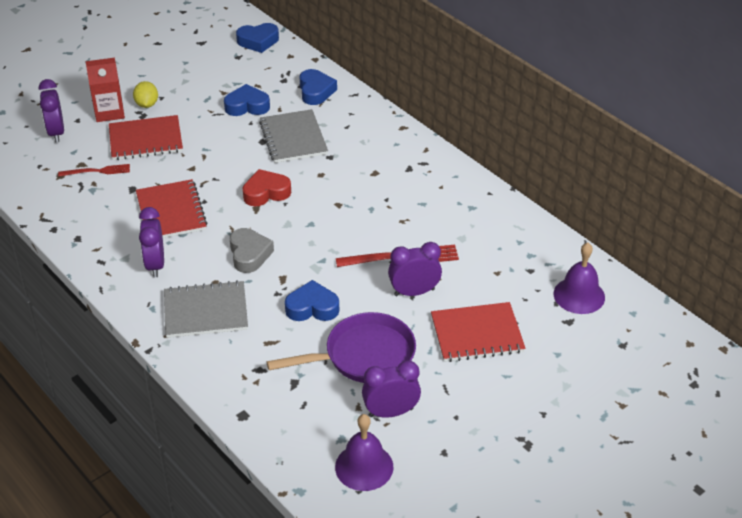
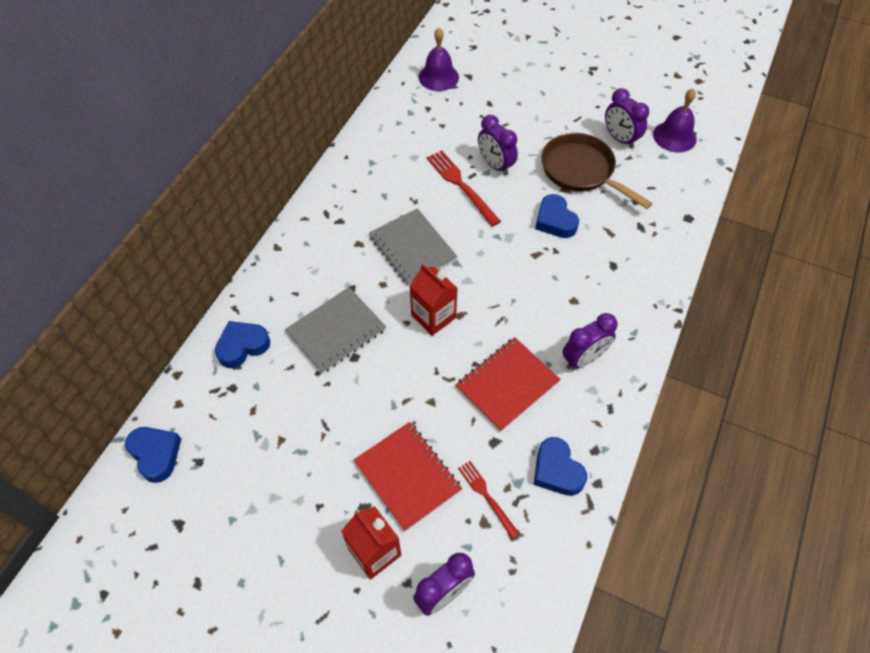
camera: 115 degrees left, 15 degrees up
yellow lemon [133,81,158,108] -> none
grey notebook [164,280,248,338] -> grey notebook moved to [369,208,457,285]
blue heart [224,84,270,116] -> blue heart moved to [534,437,587,496]
grey heart [230,228,274,273] -> none
red heart [243,169,291,206] -> red carton [409,263,457,336]
purple pan [267,312,416,383] -> brown pan [541,133,653,209]
red notebook [431,302,526,362] -> none

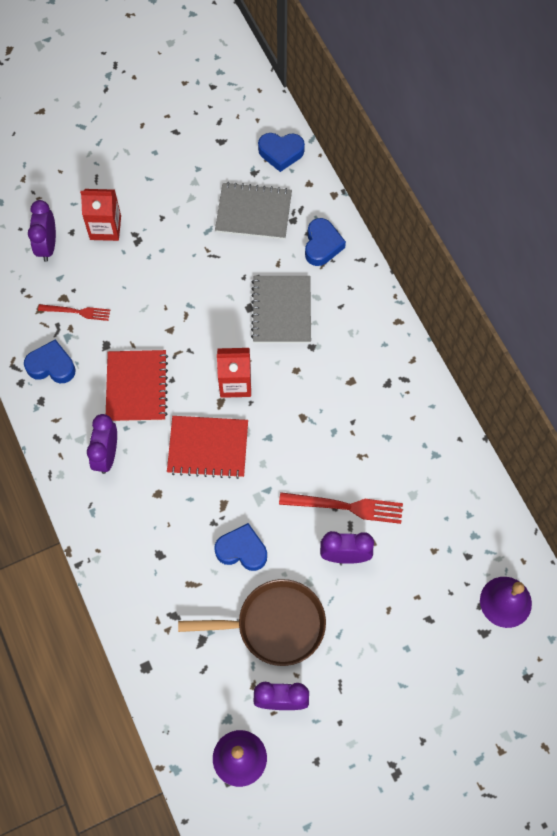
camera: 130 degrees right, 10 degrees up
red notebook [354,422,462,531] -> red notebook moved to [167,416,248,479]
grey notebook [369,208,457,285] -> grey notebook moved to [215,182,292,240]

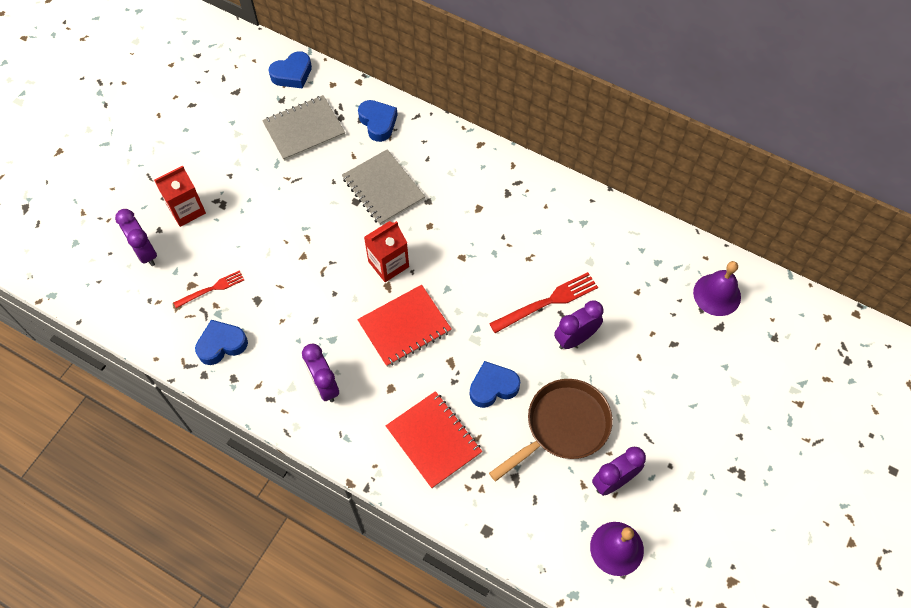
camera: 35 degrees left, 5 degrees down
red notebook [106,350,168,422] -> red notebook moved to [386,391,482,488]

